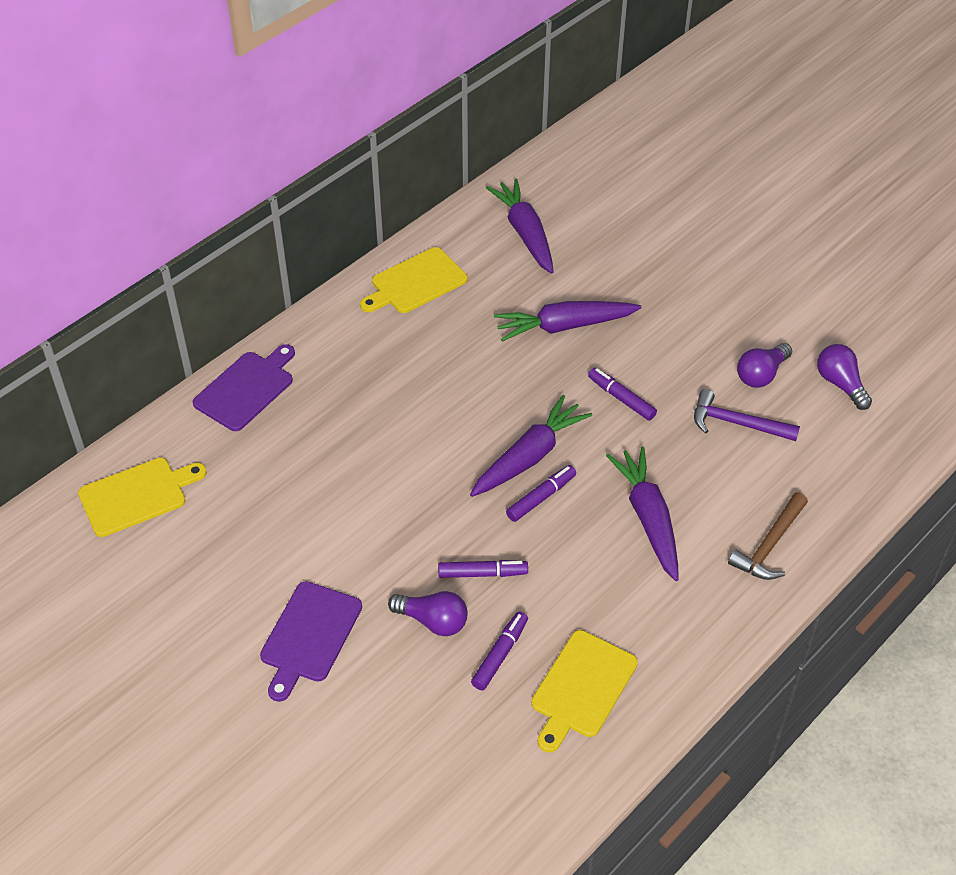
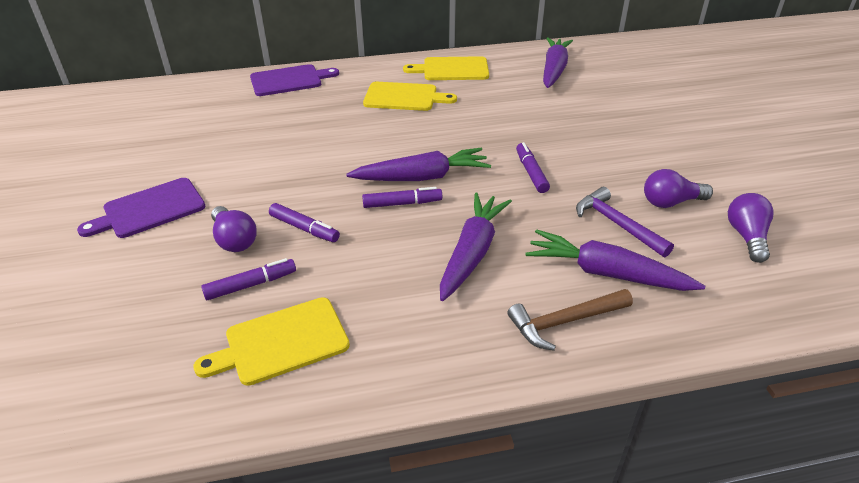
camera: 35 degrees right, 10 degrees down
yellow cutting board [78,458,207,537] -> yellow cutting board moved to [363,82,457,111]
purple carrot [494,301,642,342] -> purple carrot moved to [525,229,705,291]

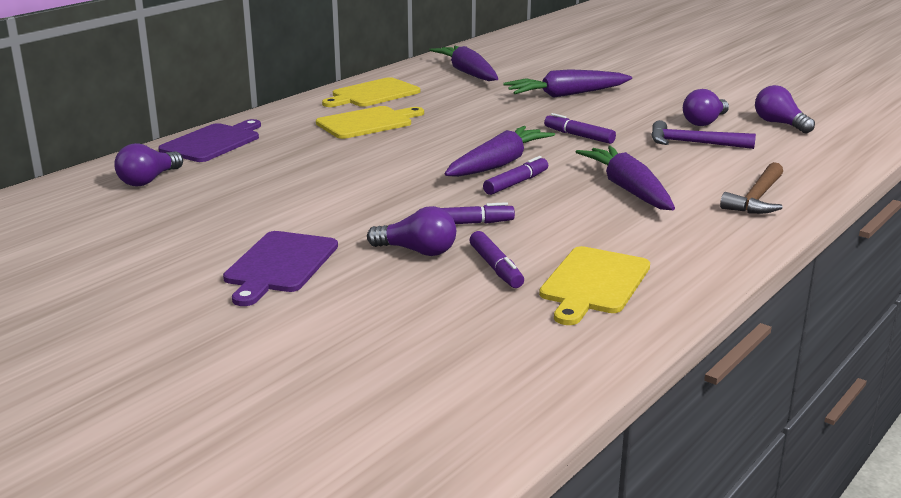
camera: 40 degrees left, 15 degrees down
purple marker [201,258,296,300] -> purple marker turned 135 degrees clockwise [469,231,524,288]
purple carrot [525,229,705,291] -> purple carrot moved to [503,69,632,98]
none -> purple light bulb [114,143,183,186]

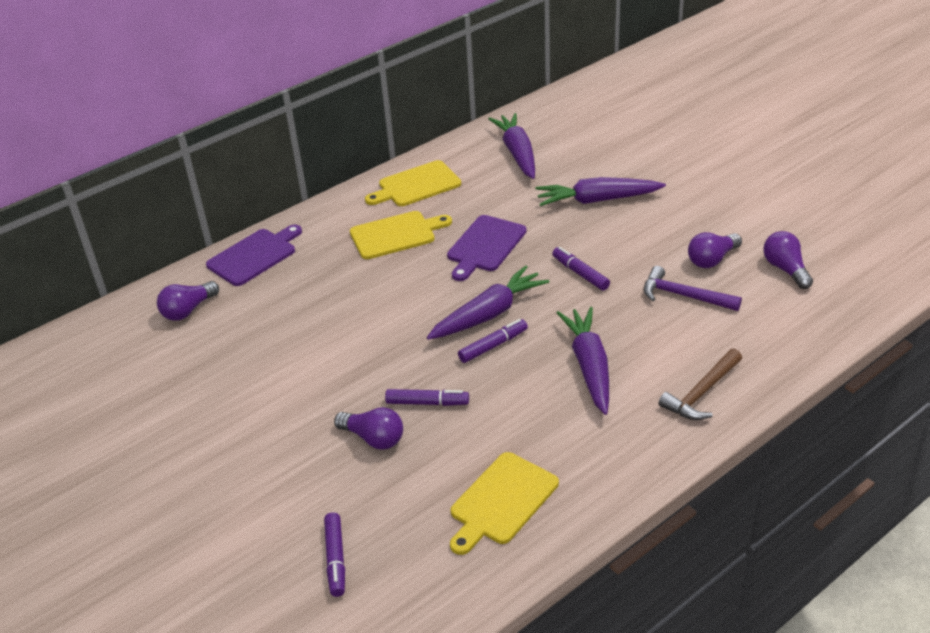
camera: 15 degrees right, 15 degrees up
purple cutting board [223,231,338,306] -> purple cutting board moved to [447,215,527,281]
purple marker [469,231,524,288] -> purple marker moved to [324,512,345,597]

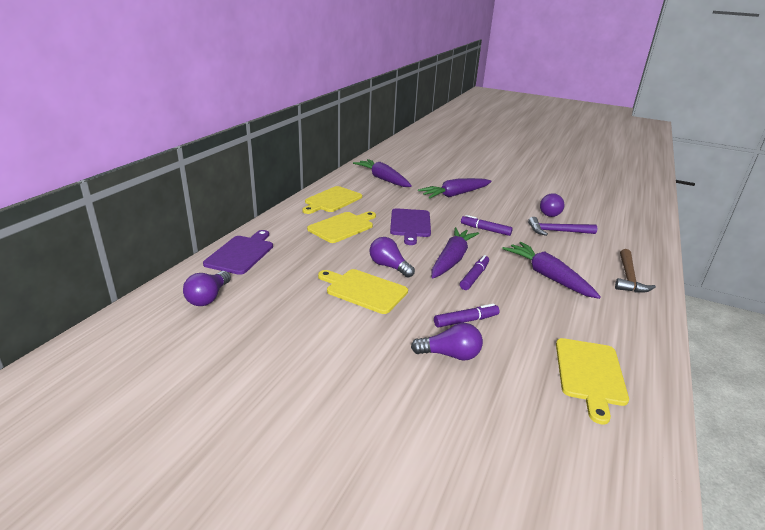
camera: 30 degrees left, 10 degrees down
purple marker [324,512,345,597] -> none
purple light bulb [763,231,813,289] -> purple light bulb moved to [370,237,415,277]
none -> yellow cutting board [318,269,408,314]

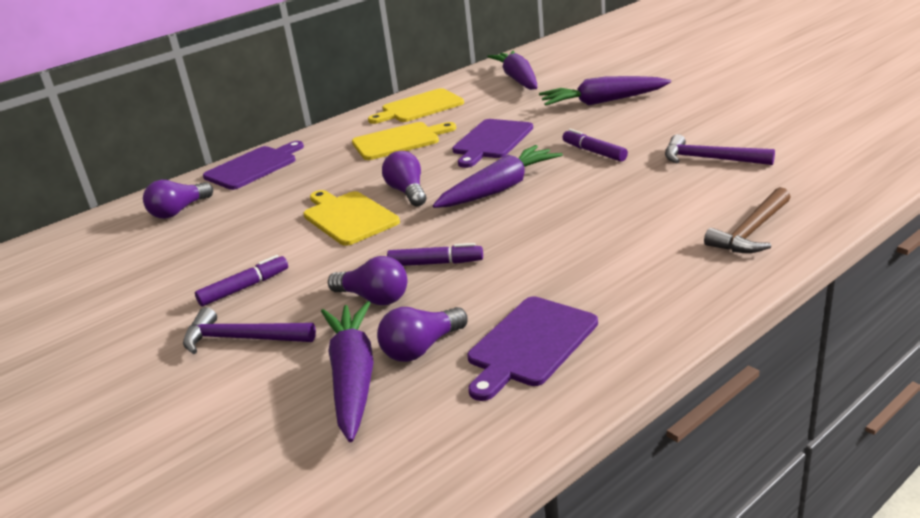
camera: 30 degrees right, 0 degrees up
purple marker [460,255,489,290] -> purple marker moved to [195,255,288,307]
purple carrot [502,242,601,299] -> purple carrot moved to [321,301,374,442]
purple light bulb [540,193,565,217] -> purple light bulb moved to [377,307,468,362]
yellow cutting board [556,338,629,424] -> purple cutting board [467,296,598,401]
none -> purple hammer [183,307,316,354]

